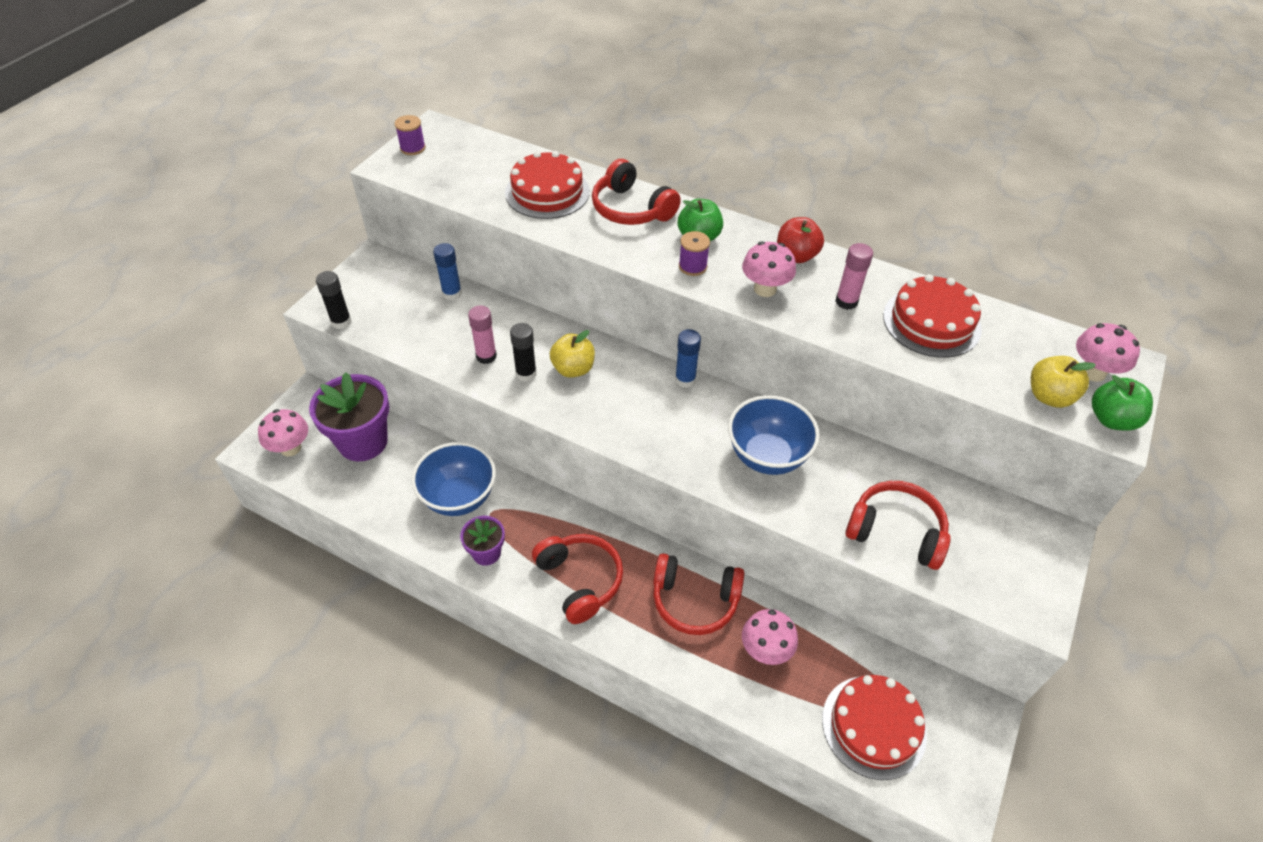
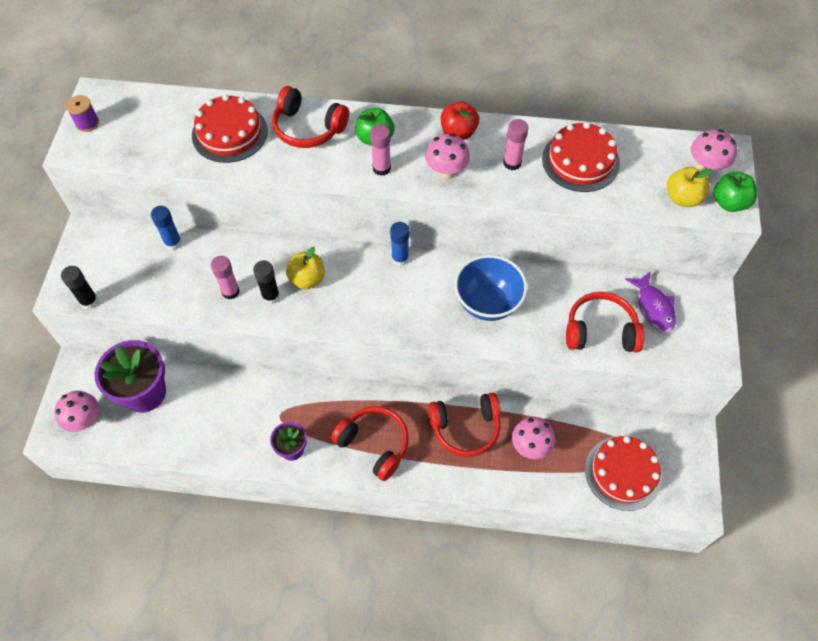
camera: 20 degrees left, 10 degrees up
blue bowl [412,442,496,516] -> none
purple spool [679,231,710,276] -> pink glue stick [370,125,391,176]
none -> purple fish [625,271,676,332]

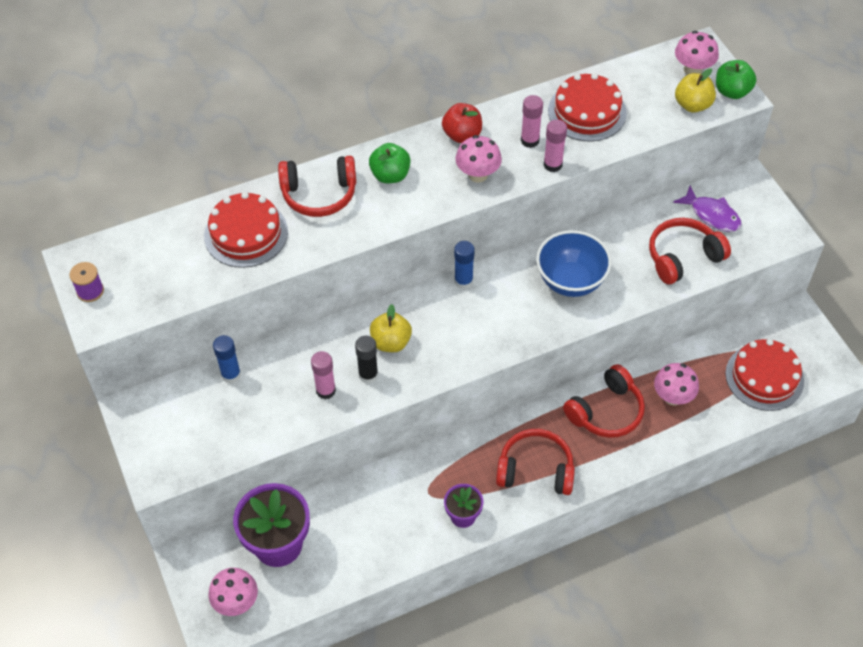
camera: 30 degrees left, 5 degrees down
black glue stick [61,266,98,309] -> none
pink glue stick [370,125,391,176] -> pink glue stick moved to [544,119,567,172]

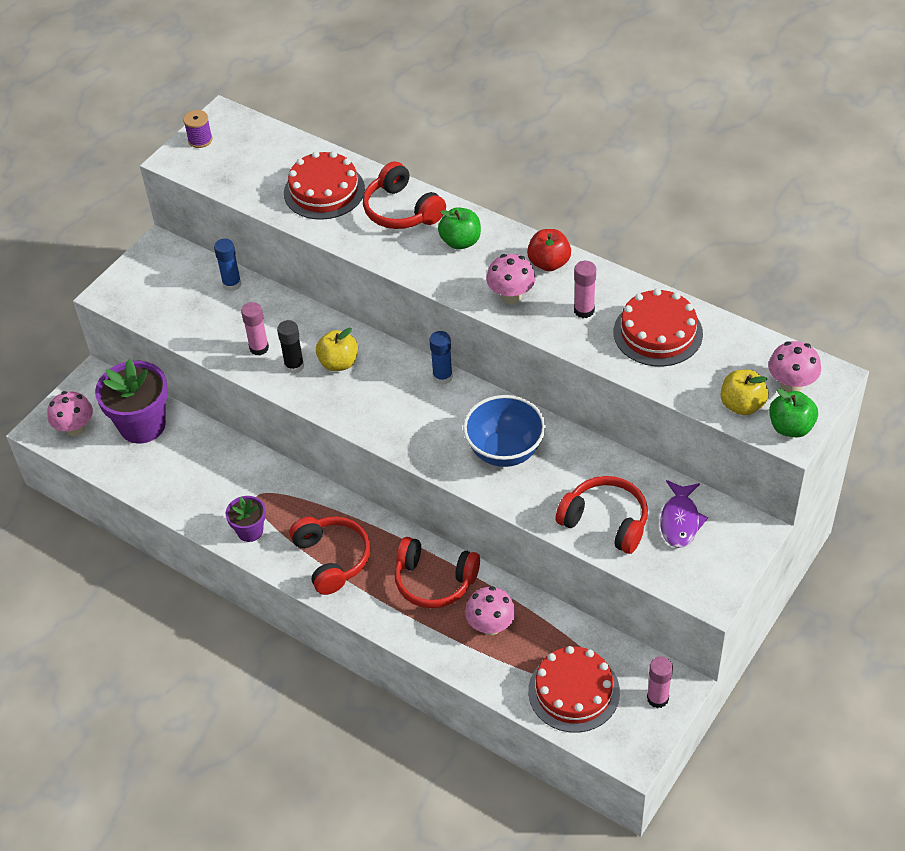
camera: 60 degrees right, 5 degrees down
pink glue stick [544,119,567,172] -> pink glue stick moved to [647,657,673,708]

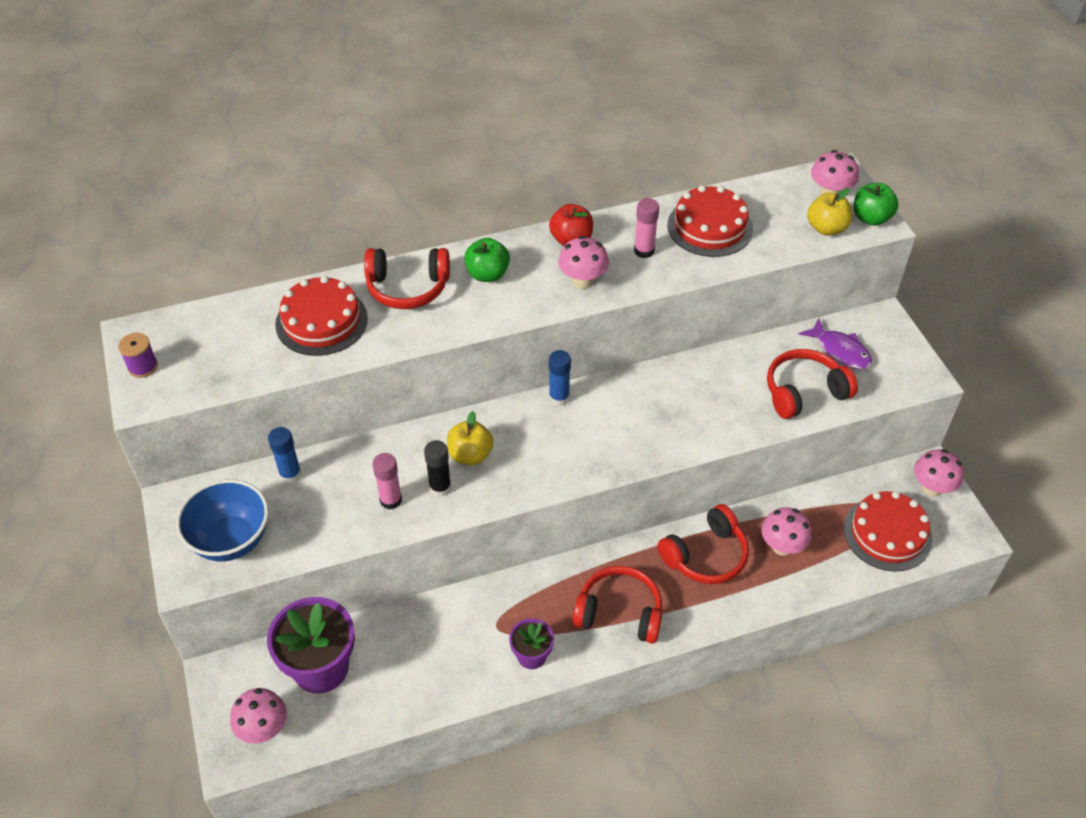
camera: 55 degrees left, 0 degrees up
blue bowl [463,395,546,467] -> blue bowl moved to [176,479,269,561]
pink glue stick [647,657,673,708] -> pink mushroom [914,449,964,497]

